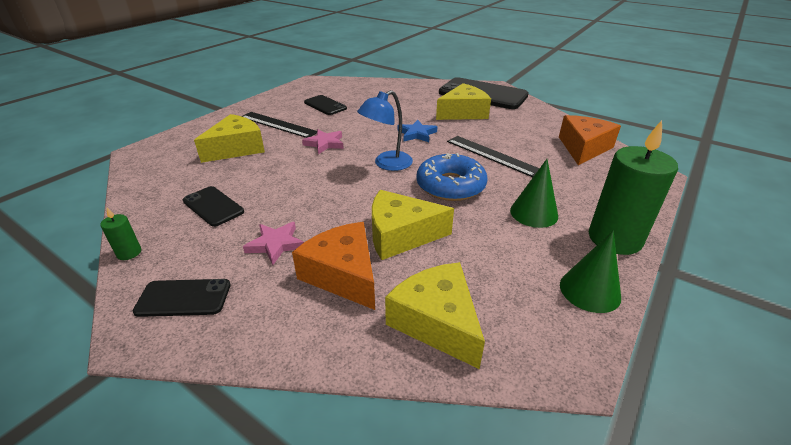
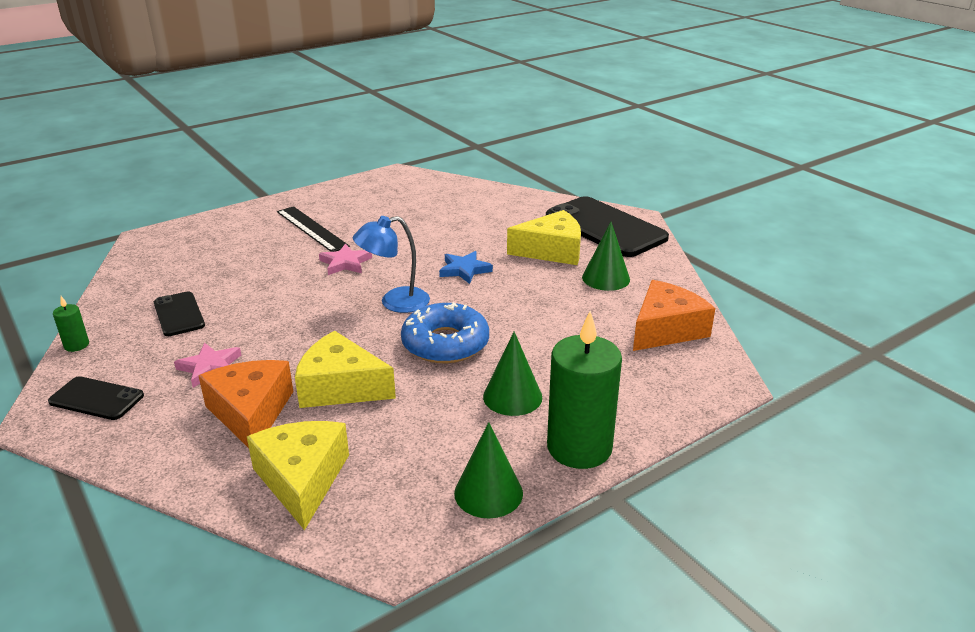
camera: 20 degrees right, 5 degrees down
yellow cheese [194,114,265,163] -> none
black phone [304,95,347,115] -> none
black ruler [447,136,539,177] -> none
none -> green cone [582,222,630,291]

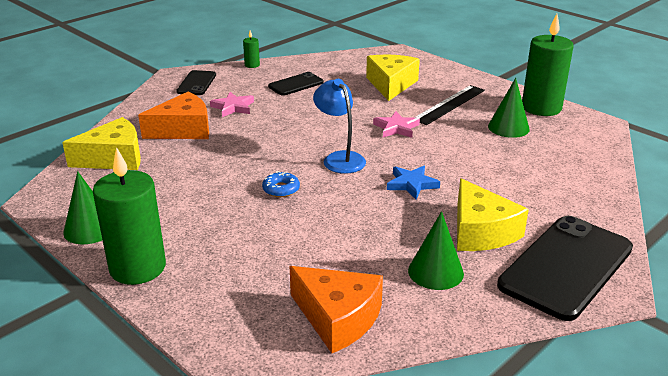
camera: 80 degrees right, 0 degrees up
yellow cheese [295,331,396,408] -> yellow cheese moved to [366,55,420,101]
blue donut [401,302,489,363] -> blue donut [262,171,300,197], size x0.49
green cone [483,332,542,416] -> green cone moved to [488,78,530,138]
none -> green candle [522,14,574,116]

